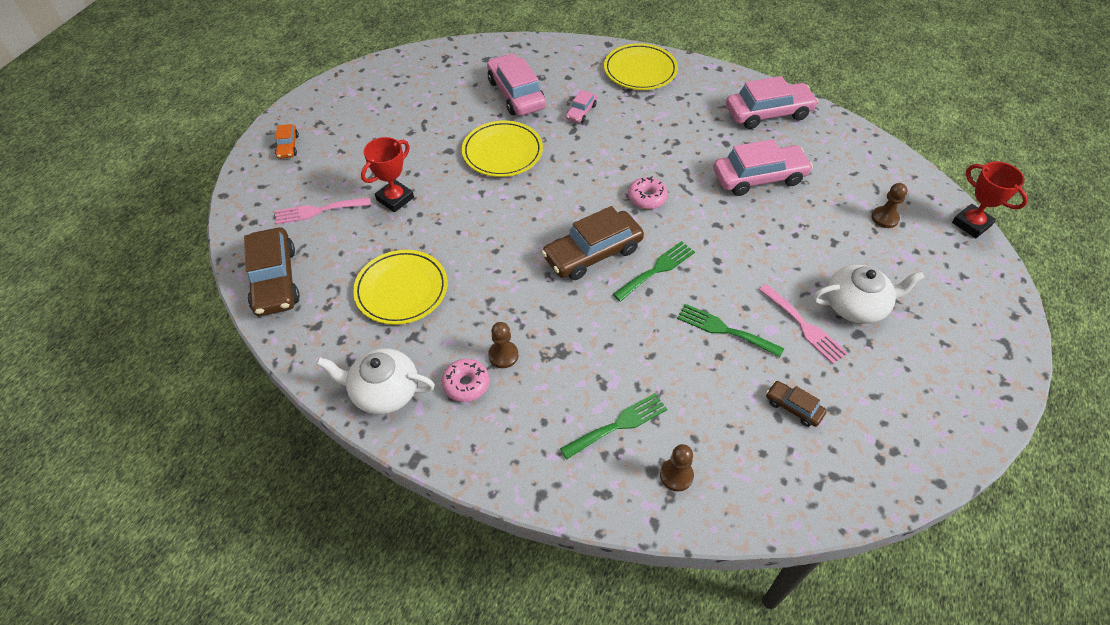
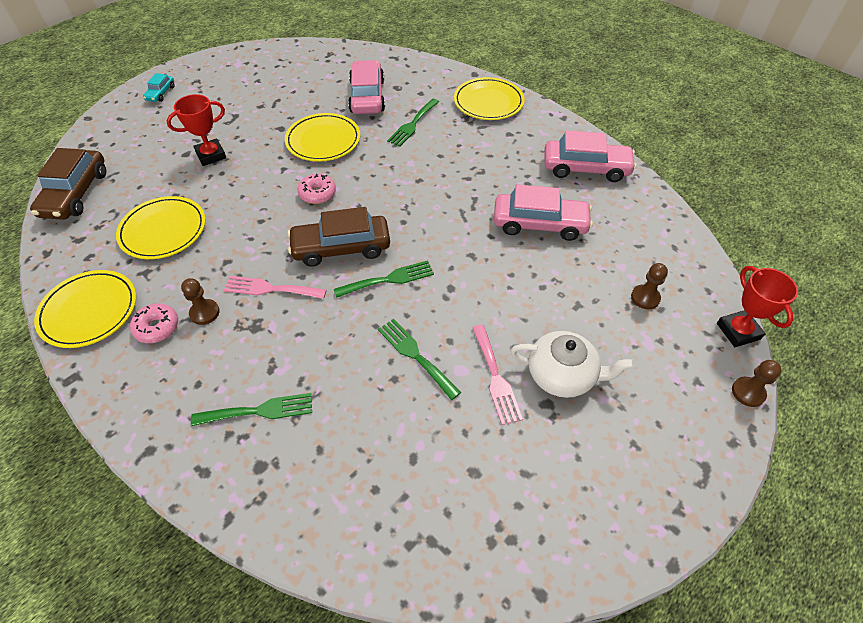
camera: 20 degrees right, 0 degrees up
orange car [275,124,299,159] -> turquoise car [143,73,175,102]
pink fork [275,197,371,224] -> pink fork moved to [224,276,326,299]
white teapot [316,348,435,414] -> yellow plate [34,270,136,348]
pink car [566,90,597,123] -> green fork [387,99,439,146]
pink donut [628,177,668,209] -> pink donut moved to [298,174,336,204]
brown pawn [660,444,694,492] -> brown pawn moved to [732,360,782,407]
brown car [766,381,827,427] -> none

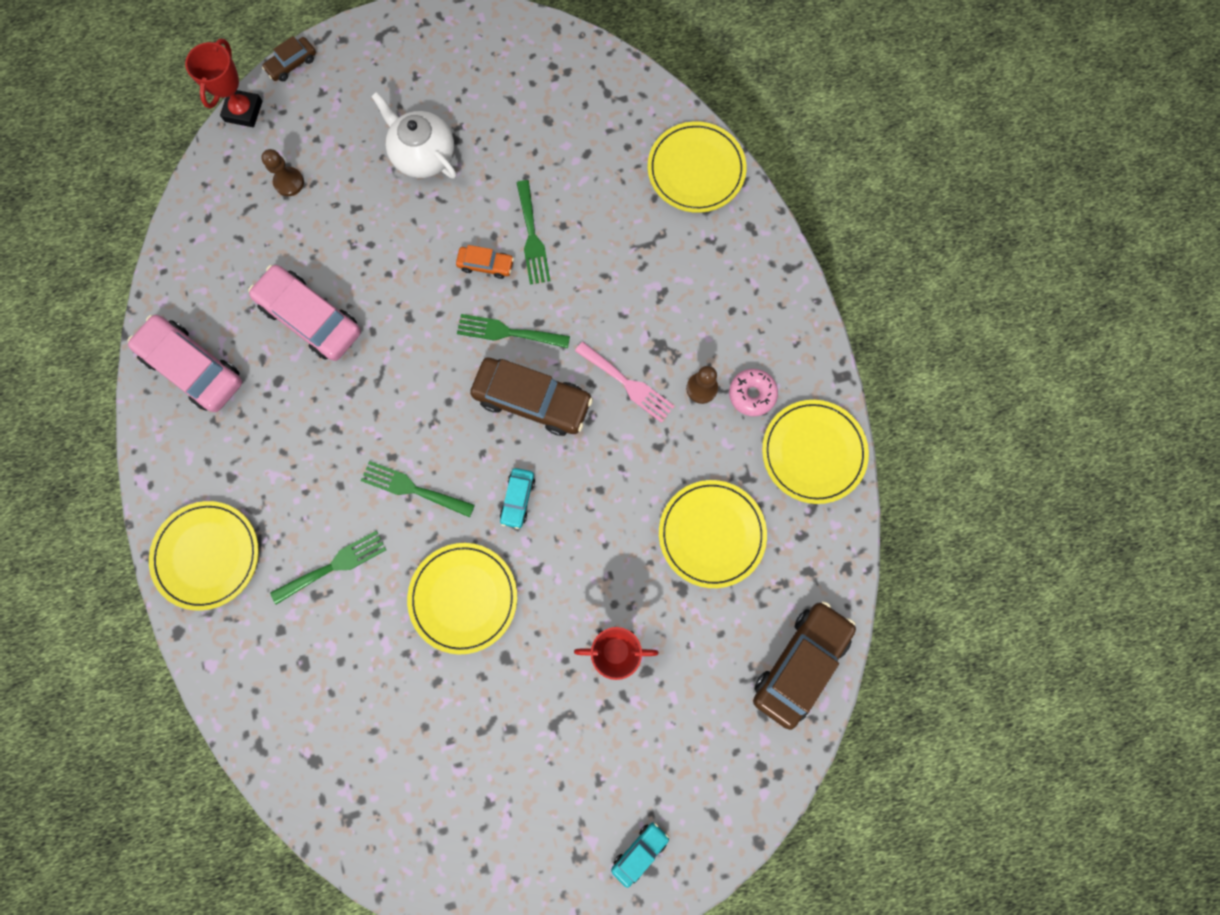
camera: 150 degrees left, 25 degrees up
green fork [191,393,312,426] -> green fork moved to [361,461,475,517]
pink donut [298,174,336,204] -> turquoise car [500,468,535,529]
pink car [348,60,385,114] -> none
pink fork [472,325,523,425] -> none
brown pawn [732,360,782,407] -> brown car [262,36,316,82]
none -> orange car [456,245,514,279]
none -> yellow plate [648,121,746,213]

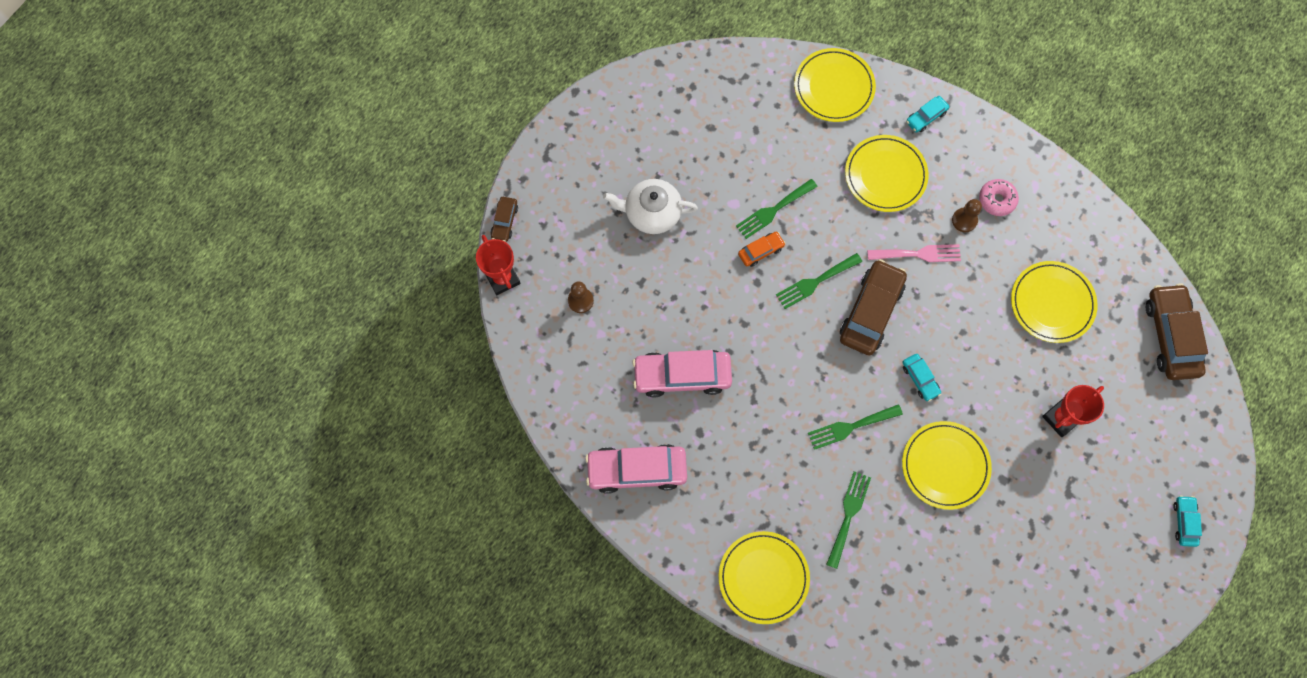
camera: 40 degrees left, 5 degrees down
brown car [470,357,593,436] -> brown car turned 45 degrees counterclockwise [840,259,907,355]
green fork [517,180,550,285] -> green fork turned 105 degrees clockwise [736,179,817,239]
yellow plate [762,400,869,504] -> yellow plate moved to [845,135,929,212]
none -> turquoise car [906,96,949,133]

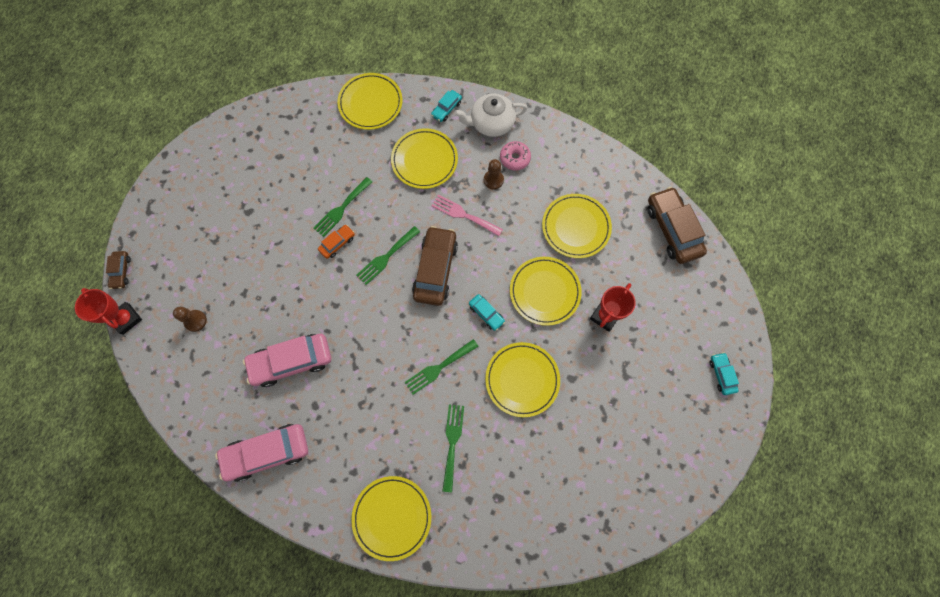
camera: 15 degrees left, 0 degrees up
white teapot [603,179,698,234] -> white teapot moved to [454,94,528,137]
pink fork [867,244,961,262] -> pink fork turned 135 degrees counterclockwise [431,195,503,236]
none -> yellow plate [510,257,582,326]

